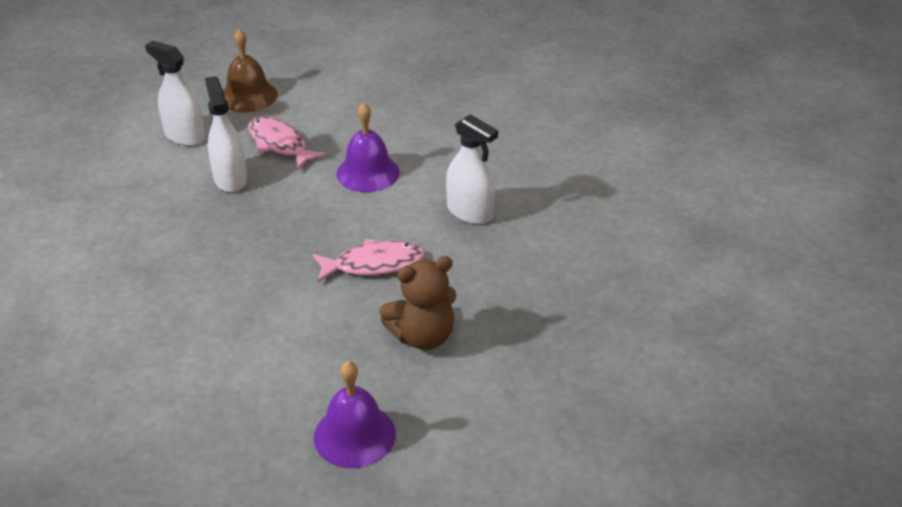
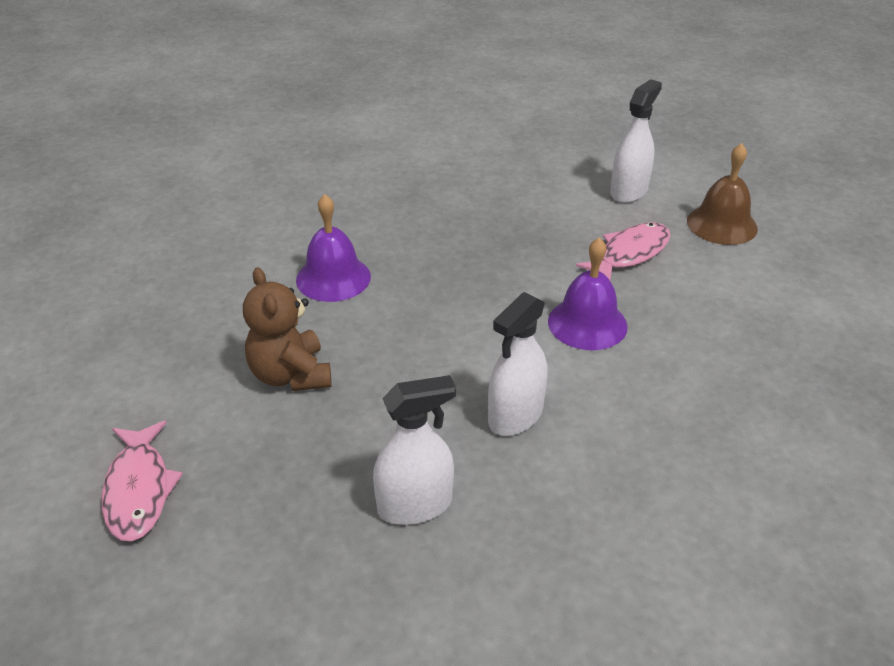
camera: 90 degrees right, 0 degrees up
white spray bottle [205,76,247,193] -> white spray bottle moved to [373,375,456,525]
pink fish [312,239,425,283] -> pink fish moved to [102,420,183,541]
purple bell [314,361,396,468] -> purple bell moved to [296,194,371,302]

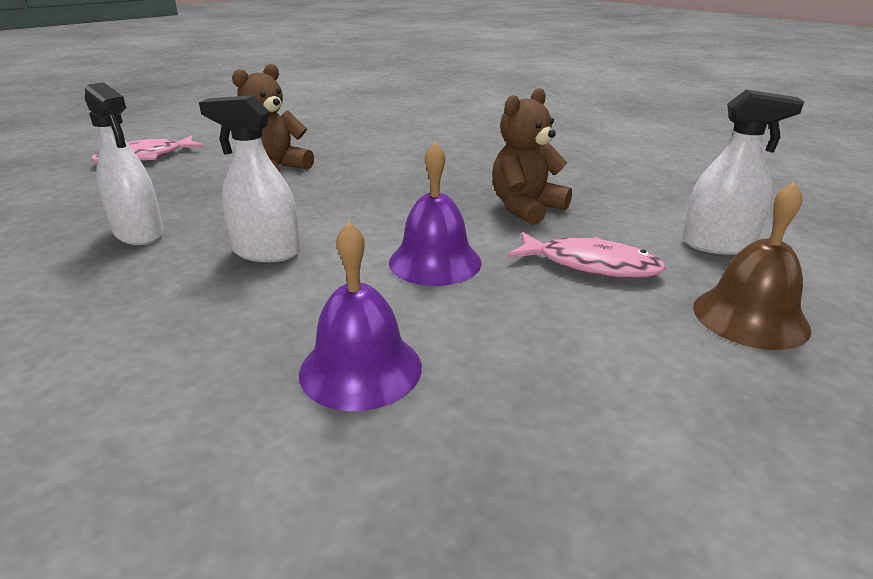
camera: 65 degrees right, 10 degrees down
purple bell [296,194,371,302] -> purple bell moved to [299,221,422,411]
none -> brown teddy bear [492,88,572,225]

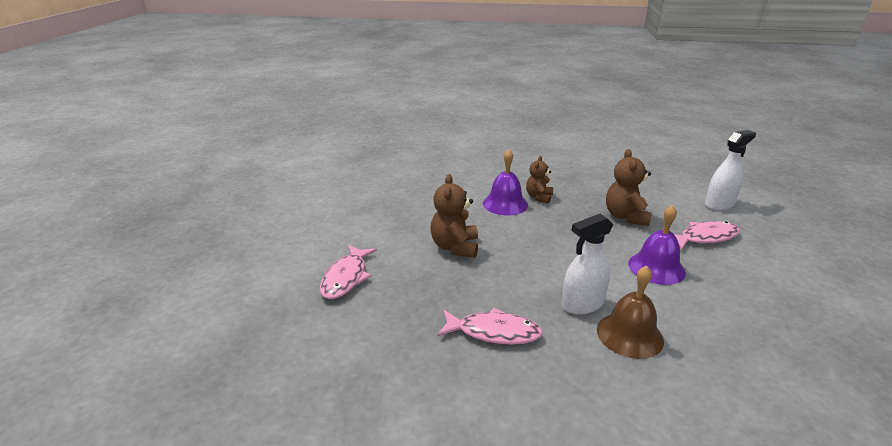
camera: 40 degrees left, 0 degrees up
white spray bottle [85,82,164,245] -> pink fish [437,308,543,345]
purple bell [299,221,422,411] -> purple bell moved to [483,149,528,215]
brown bell [693,182,812,350] -> brown bell moved to [597,266,664,359]
none -> brown teddy bear [526,156,553,204]

